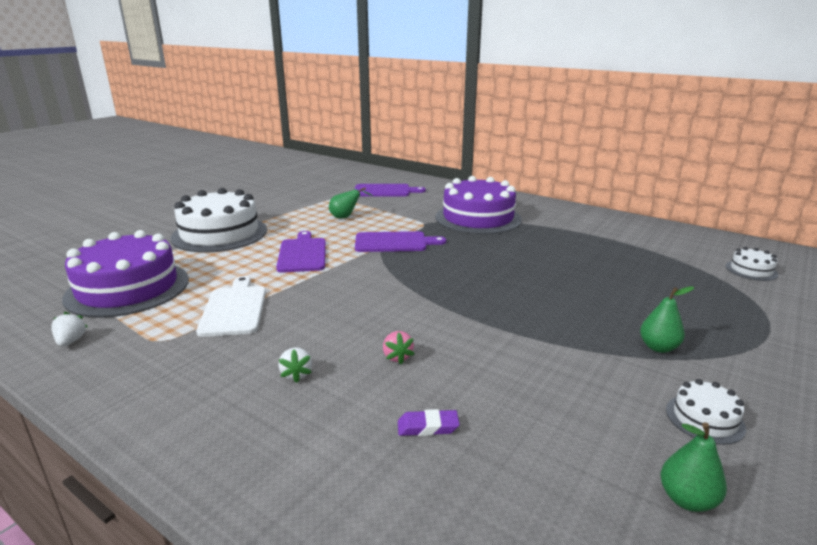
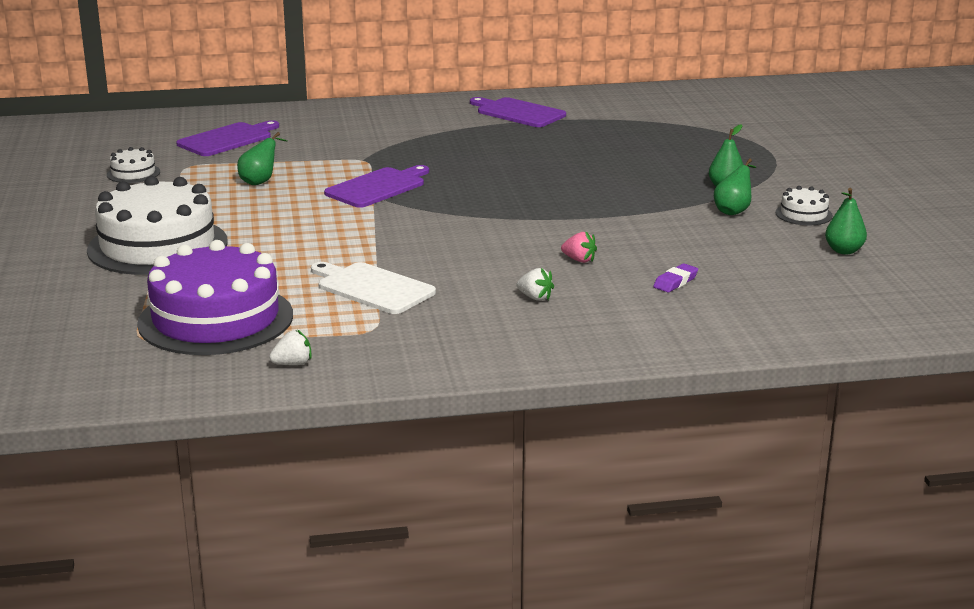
camera: 45 degrees left, 0 degrees up
white strawberry [51,312,88,347] -> white strawberry turned 120 degrees clockwise [269,329,312,365]
purple cutting board [276,231,326,273] -> purple cutting board moved to [470,97,566,127]
purple cake [435,176,522,234] -> none
white cake [726,247,778,281] -> white cake moved to [107,147,160,183]
none -> green pear [714,158,756,215]

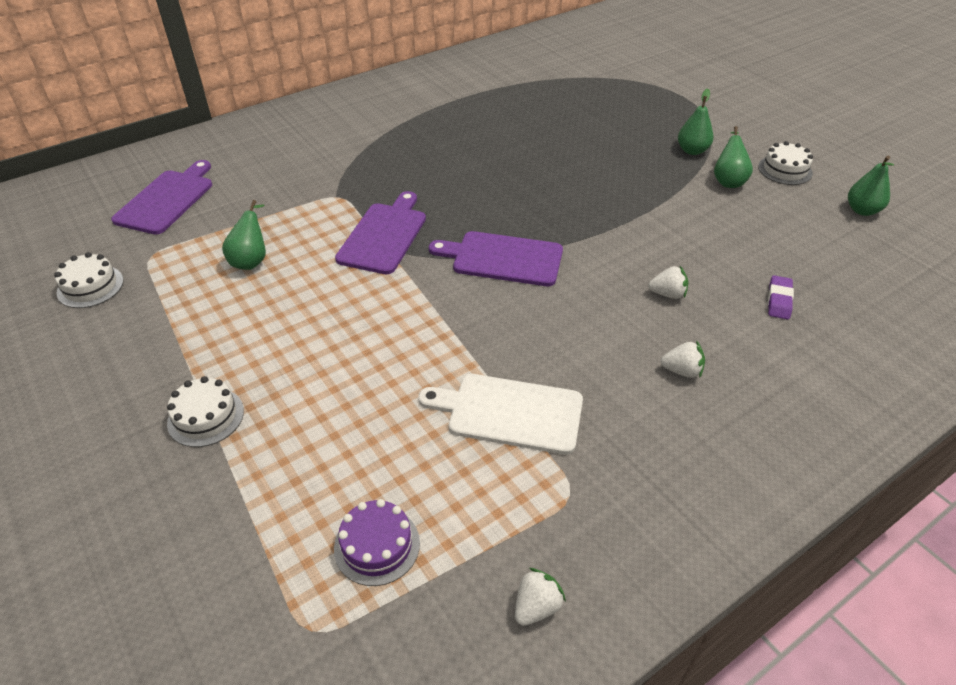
camera: 25 degrees left, 20 degrees up
white cake [87,176,228,275] -> white cake [167,376,244,447], size x0.43
purple cake [137,240,293,355] -> purple cake [334,499,420,586], size x0.43
purple cutting board [470,97,566,127] -> purple cutting board moved to [429,231,563,286]
pink strawberry [561,231,597,263] -> white strawberry [648,266,688,299]

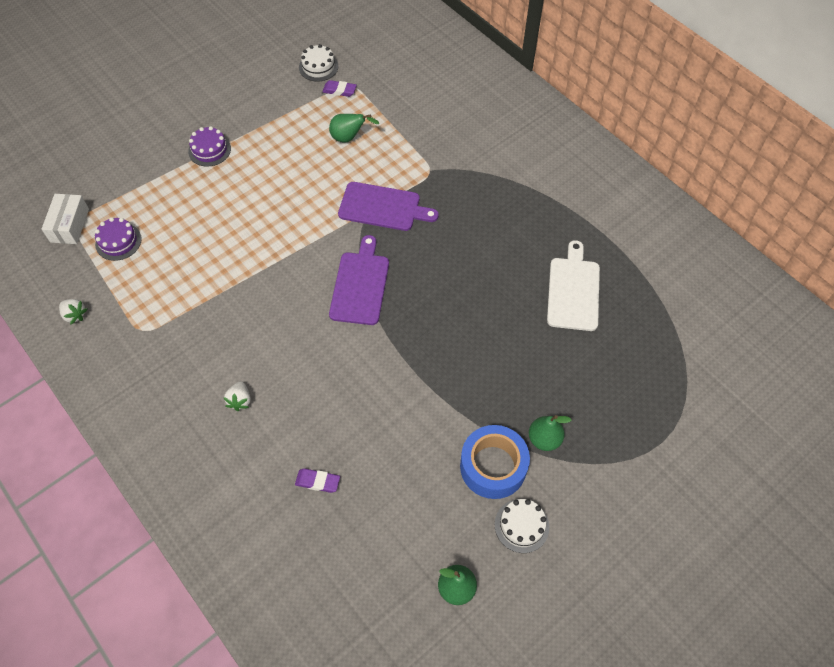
camera: 85 degrees right, 15 degrees up
purple cutting board [111,160,212,235] -> none
white cake [167,376,244,447] -> purple cake [188,126,231,167]
white cutting board [418,374,583,455] -> white cutting board moved to [547,240,600,331]
white strawberry [648,266,688,299] -> none
green pear [714,126,753,188] -> blue tape [460,425,530,499]
none -> white box [41,194,89,244]
none -> purple eraser [322,80,357,97]

